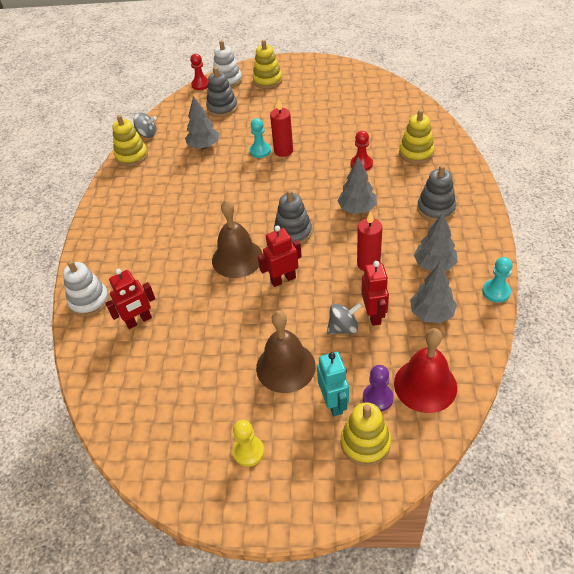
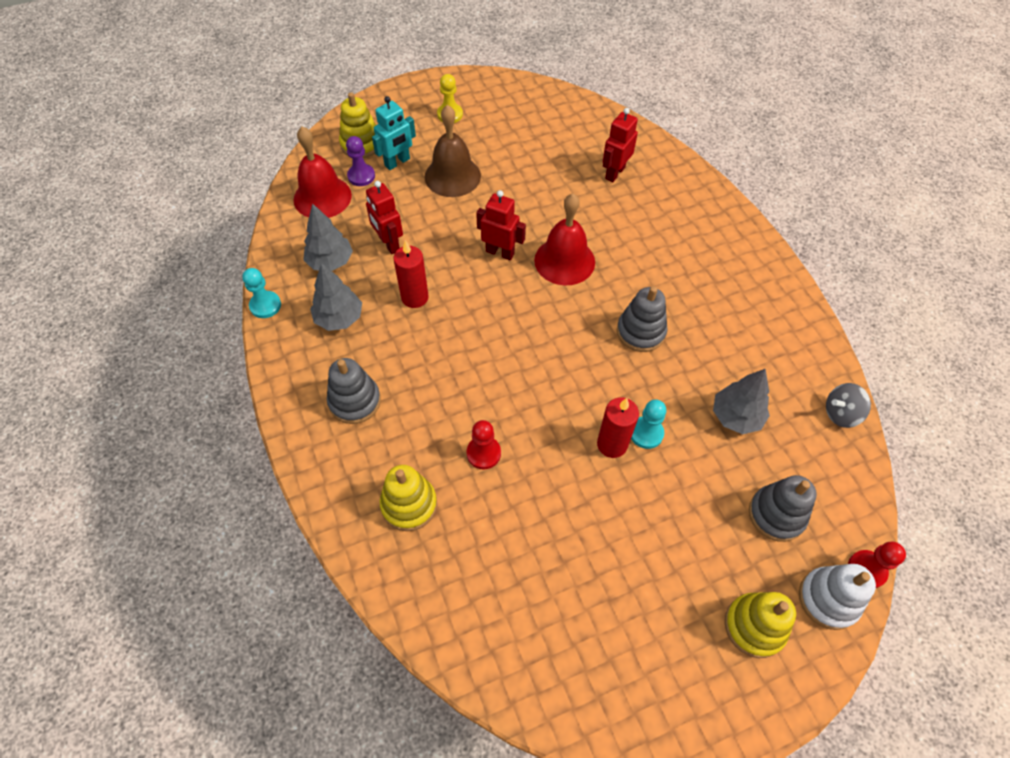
camera: 150 degrees right, 10 degrees up
white stacking toy [63,260,109,317] -> none
yellow stacking toy [112,115,148,166] -> none
brown bell [212,200,263,278] -> red bell [534,194,595,285]
red robot [258,226,302,287] -> red robot turned 105 degrees counterclockwise [476,190,526,260]
grey stacking toy [274,190,312,244] -> grey stacking toy moved to [617,286,668,352]
turquoise robot [317,352,349,416] -> turquoise robot turned 90 degrees counterclockwise [372,96,416,170]
grey spinning top [327,302,362,334] -> none
grey tree [338,157,377,214] -> none

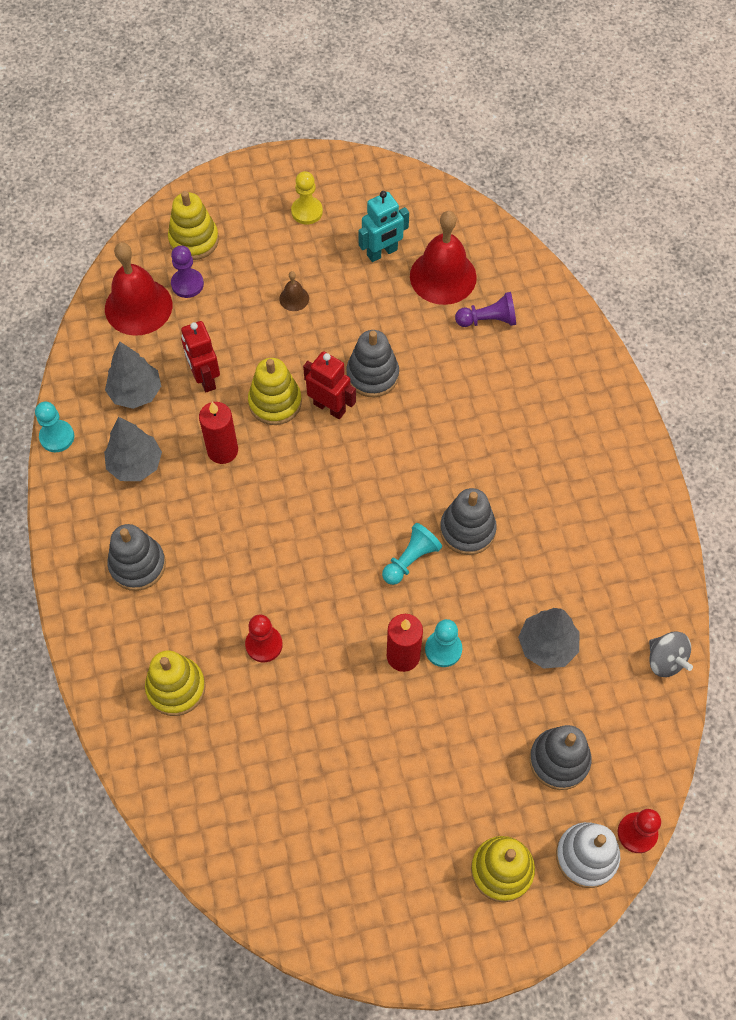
camera: 10 degrees right, 5 degrees up
turquoise robot [372,96,416,170] -> turquoise robot moved to [358,191,409,262]
brown bell [425,105,481,197] -> brown bell [279,271,309,311], size x0.44
red bell [534,194,595,285] -> red bell moved to [410,211,477,305]
red robot [603,108,638,182] -> purple pawn [455,292,516,327]
grey spinning top [826,383,871,428] -> grey spinning top turned 120 degrees counterclockwise [649,631,693,677]
none -> yellow stacking toy [248,358,302,425]
none -> grey stacking toy [346,330,399,397]
none -> turquoise pawn [382,523,442,585]

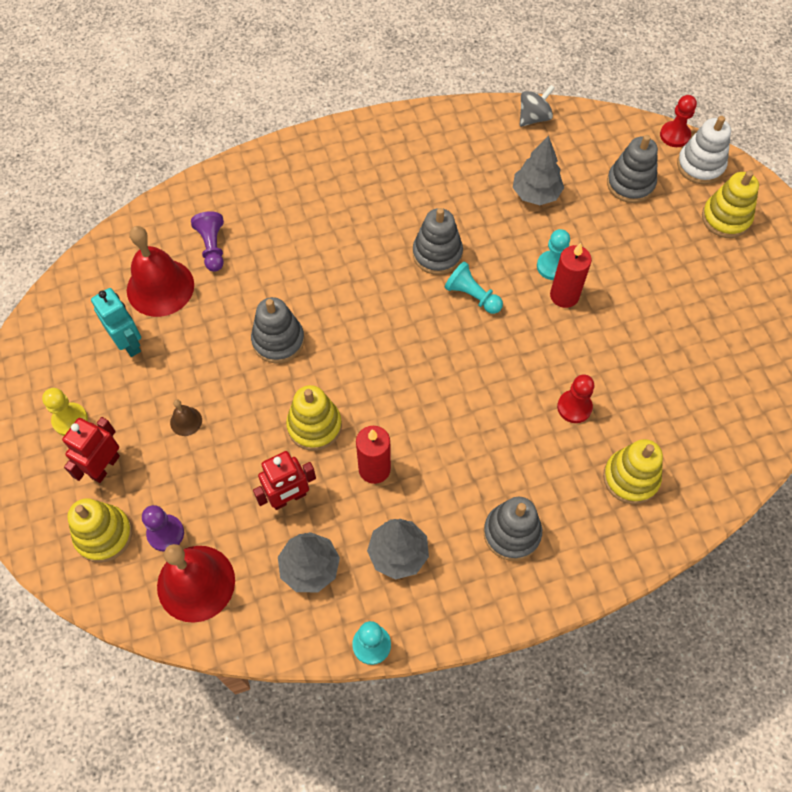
camera: 95 degrees left, 0 degrees up
red robot [303,351,356,419] -> red robot moved to [62,417,120,483]

